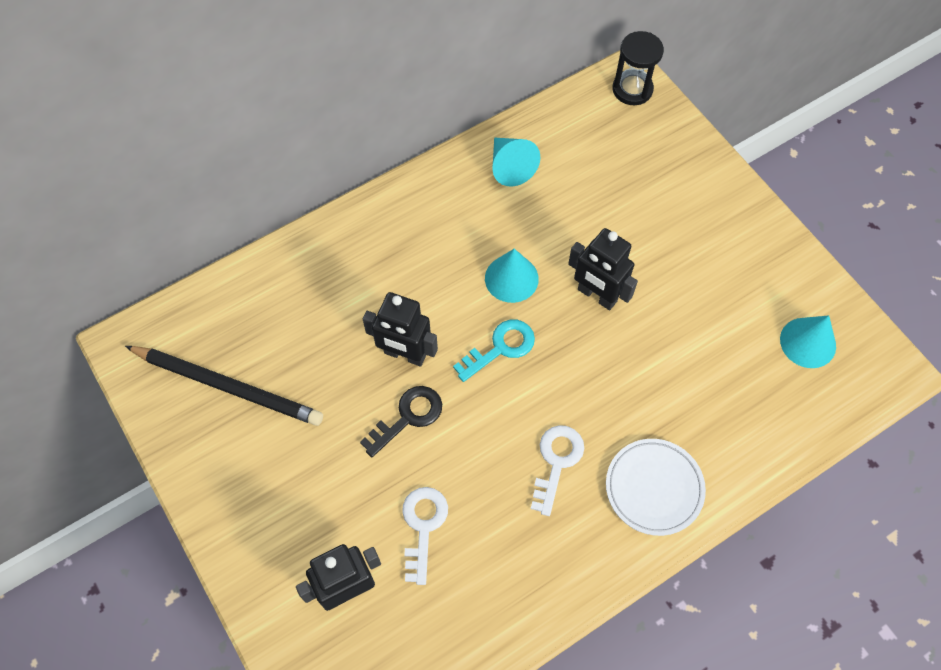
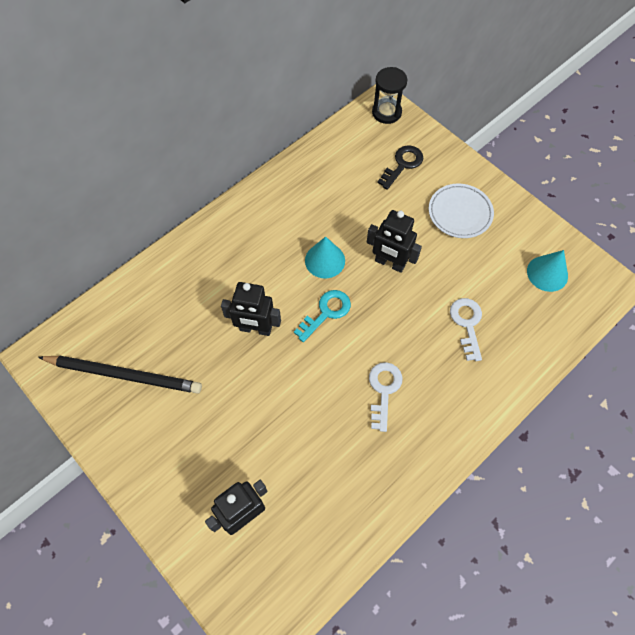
camera: 10 degrees left, 0 degrees up
black key [360,386,442,457] -> black key moved to [377,145,423,190]
white key [402,487,448,585] -> white key moved to [450,298,482,361]
turquoise cone [492,138,540,187] -> none
white plate [606,439,706,536] -> white plate moved to [429,184,494,238]

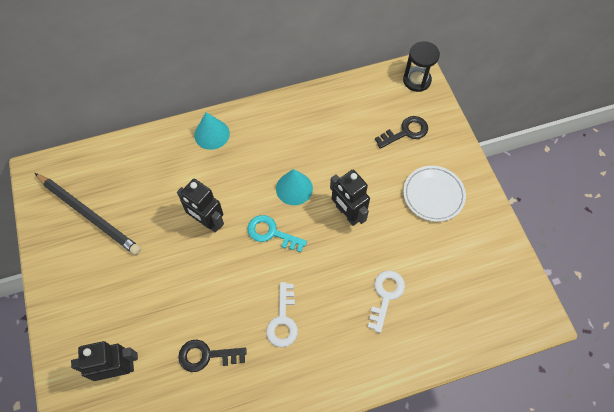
camera: 25 degrees right, 0 degrees up
turquoise key [294,290,351,342] -> turquoise key turned 135 degrees counterclockwise [247,215,307,252]
white key [369,362,402,432] -> white key turned 150 degrees clockwise [266,282,298,347]
turquoise cone [527,250,568,292] -> turquoise cone moved to [194,112,230,150]
none -> black key [178,340,247,372]

